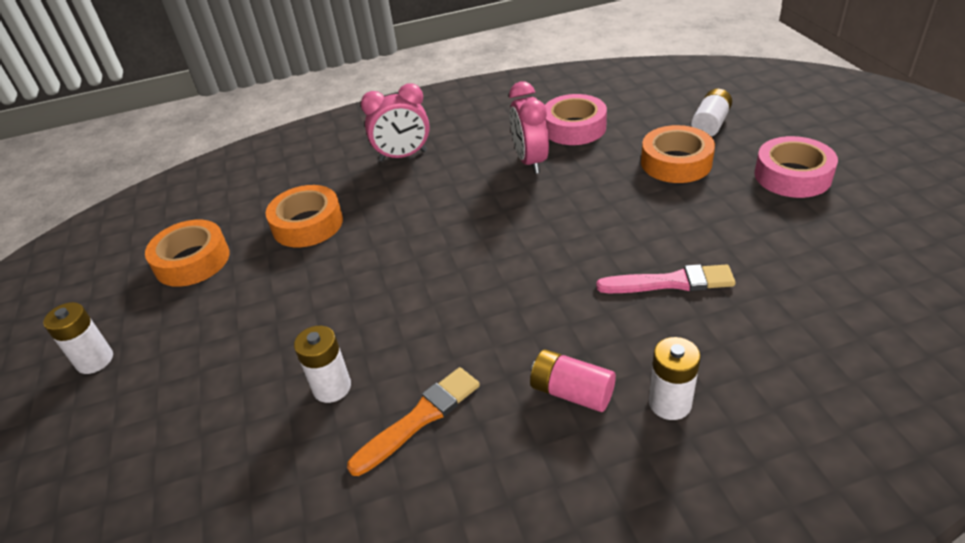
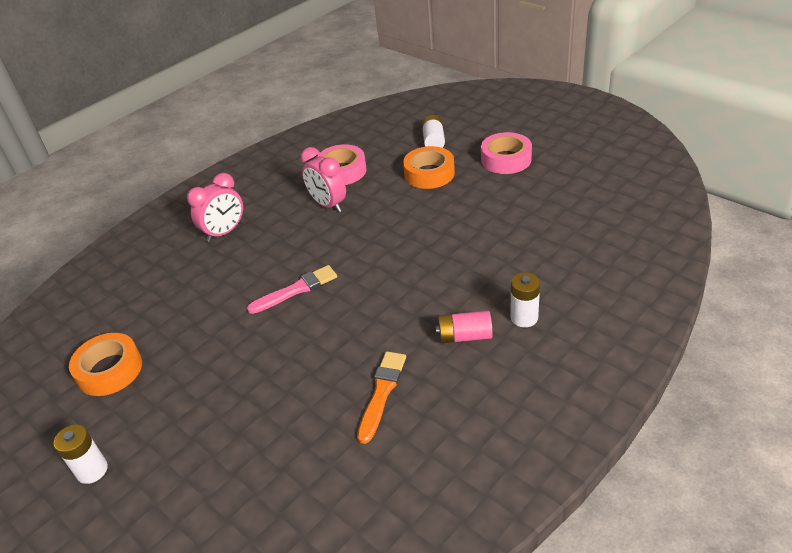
camera: 30 degrees left, 0 degrees up
orange tape [266,185,343,247] -> none
white battery [294,326,351,403] -> none
pink brush [596,264,736,293] -> pink brush moved to [247,265,337,314]

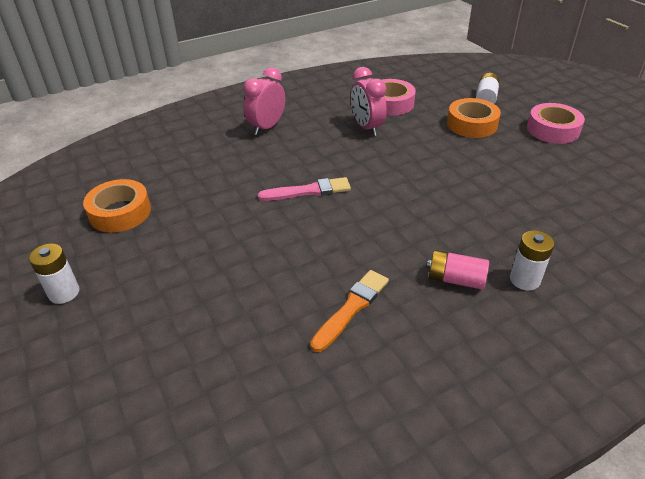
camera: 15 degrees right, 0 degrees up
pink clock [187,173,243,242] -> pink clock turned 150 degrees clockwise [243,67,285,135]

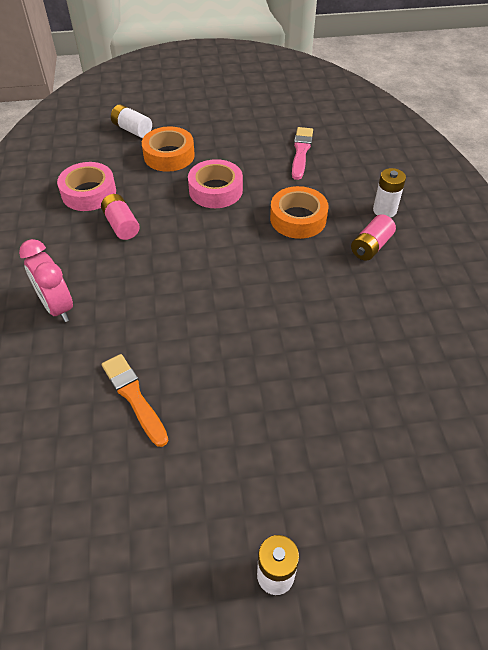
camera: 70 degrees left, 10 degrees up
orange tape [83,179,151,233] -> orange tape moved to [270,186,328,239]
pink brush [258,177,351,201] -> pink brush moved to [292,127,313,180]
orange brush [310,270,389,352] -> orange brush moved to [102,354,168,447]
pink clock [351,67,387,136] -> pink battery [101,194,140,240]
pink tape [527,103,585,144] -> pink tape moved to [188,159,243,208]

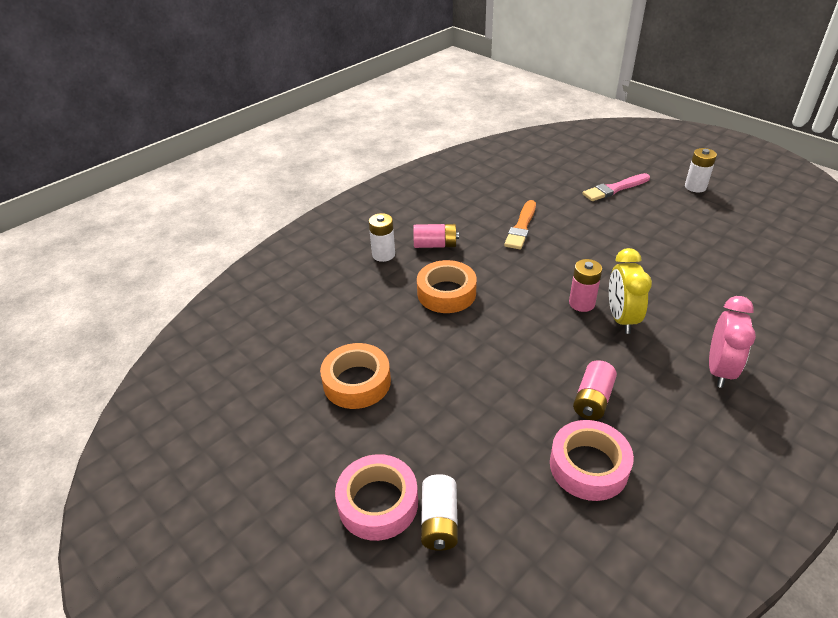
camera: 125 degrees left, 10 degrees down
orange brush [102,354,168,447] -> orange brush moved to [504,200,536,249]
orange tape [142,126,195,172] -> orange tape moved to [320,343,391,409]
pink tape [188,159,243,208] -> pink tape moved to [335,454,418,541]
pink brush [292,127,313,180] -> pink brush moved to [583,173,650,201]
none -> pink battery [569,259,602,312]
none -> yellow clock [609,248,652,334]

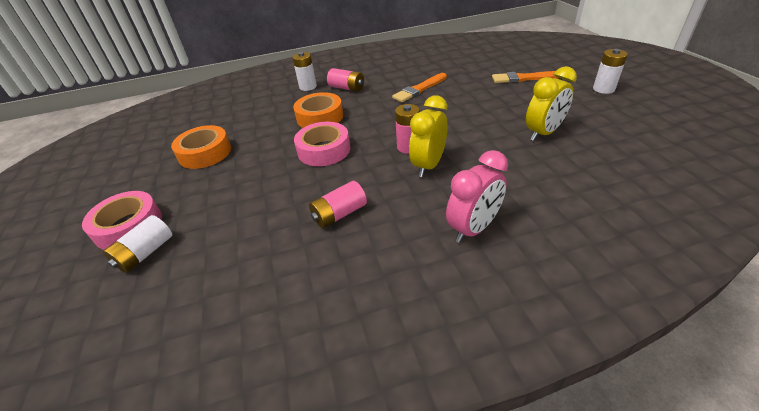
camera: 30 degrees right, 0 degrees up
pink tape [550,420,634,501] -> pink tape moved to [294,122,350,166]
pink brush [583,173,650,201] -> orange brush [492,71,559,83]
none -> yellow clock [526,66,577,141]

